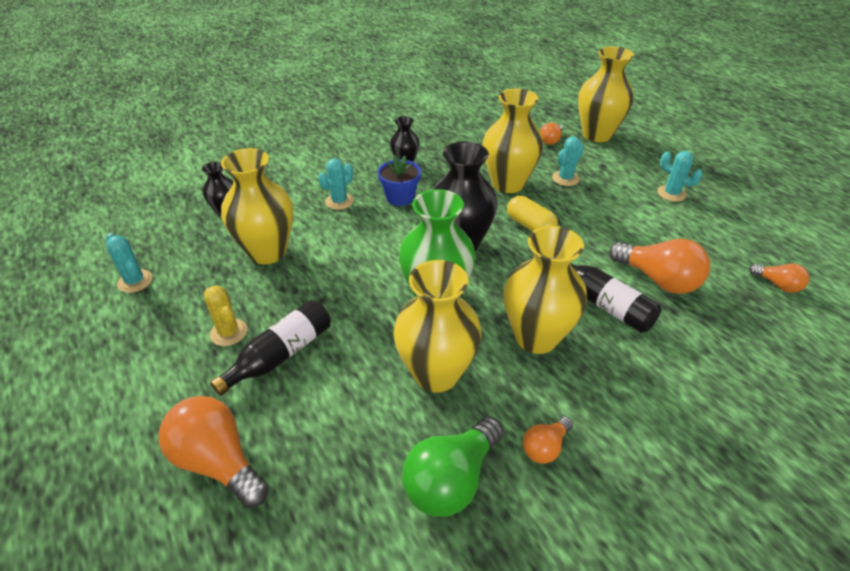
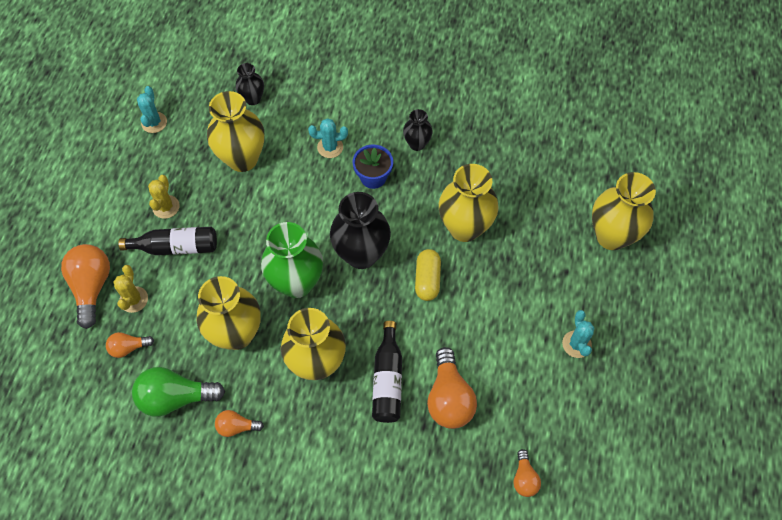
camera: 45 degrees right, 20 degrees up
orange light bulb [540,122,563,145] -> orange light bulb moved to [106,332,154,358]
turquoise cactus [552,136,584,186] -> none
none -> yellow cactus [113,265,148,313]

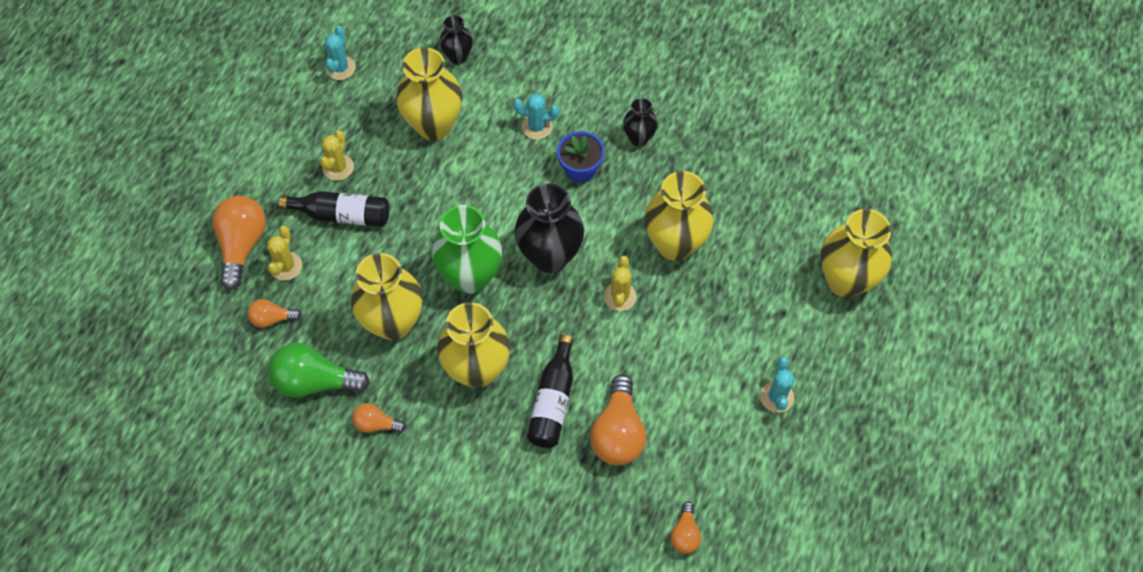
camera: 10 degrees right, 0 degrees up
yellow capsule [415,249,441,301] -> yellow cactus [604,256,637,311]

